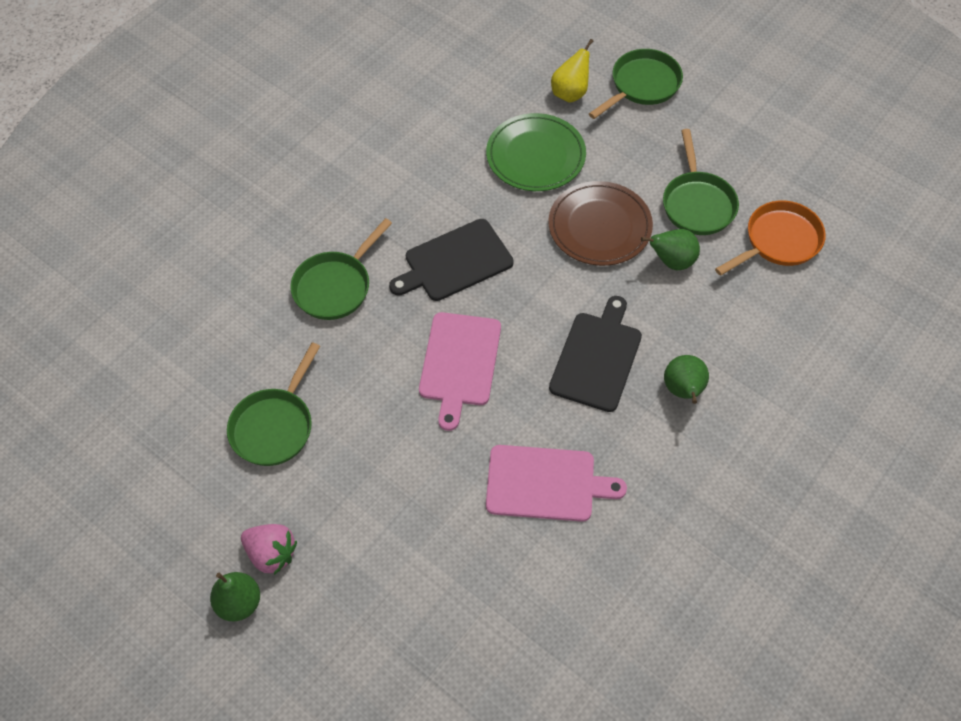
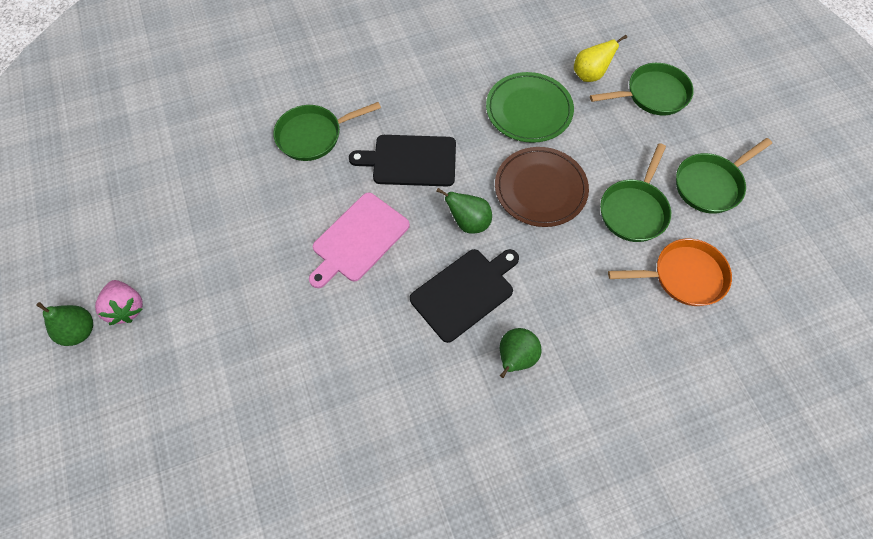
camera: 30 degrees right, 5 degrees up
green pan [227,342,320,466] -> green pan moved to [676,138,772,214]
pink cutting board [486,445,627,522] -> none
green pear [641,229,700,270] -> green pear moved to [436,188,492,234]

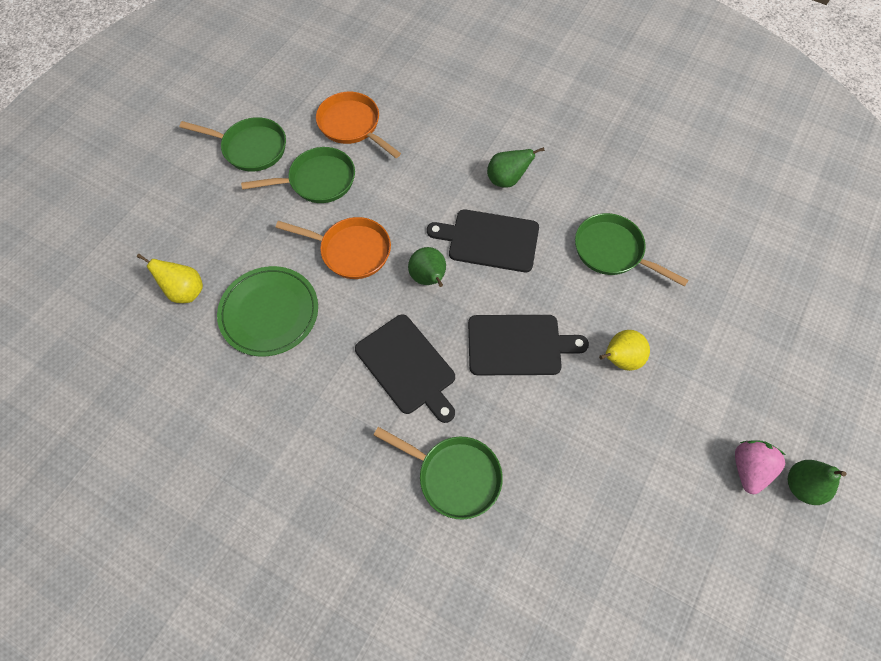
camera: 130 degrees left, 0 degrees up
pink cutting board [309,193,410,288] -> black cutting board [468,315,589,375]
brown plate [495,147,589,227] -> orange pan [276,217,391,279]
green pan [590,63,694,115] -> green pan moved to [575,213,689,287]
none -> yellow pear [599,330,650,371]

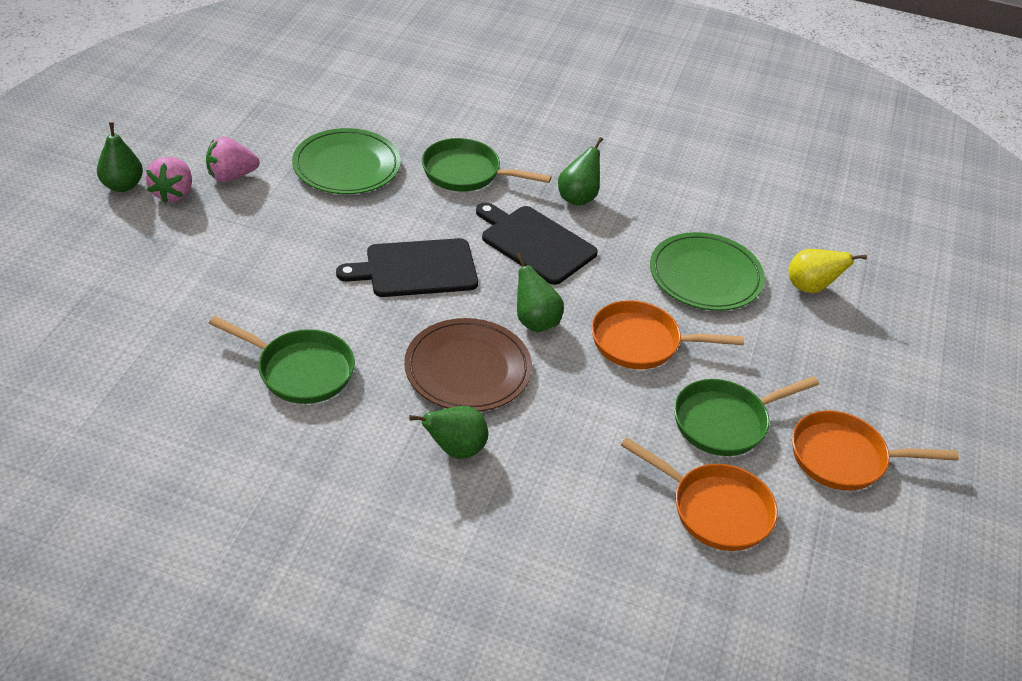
camera: 165 degrees right, 20 degrees down
green pan [179,117,286,172] -> orange pan [792,410,959,491]
black cutting board [427,209,539,272] -> brown plate [404,318,532,411]
yellow pear [599,330,650,371] -> none
none -> pink strawberry [206,137,259,182]
none -> green plate [292,128,401,194]
none -> green pear [558,137,603,206]

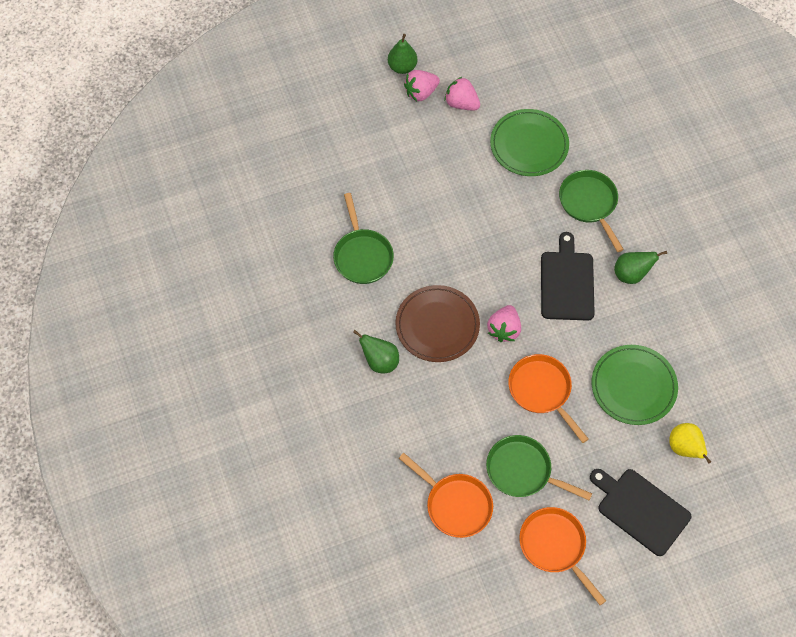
camera: 55 degrees right, 20 degrees up
black cutting board [336,238,478,297] -> black cutting board moved to [590,469,691,556]
green pear [516,253,564,332] -> pink strawberry [487,305,521,342]
orange pan [621,438,778,551] -> orange pan turned 45 degrees counterclockwise [399,453,493,538]

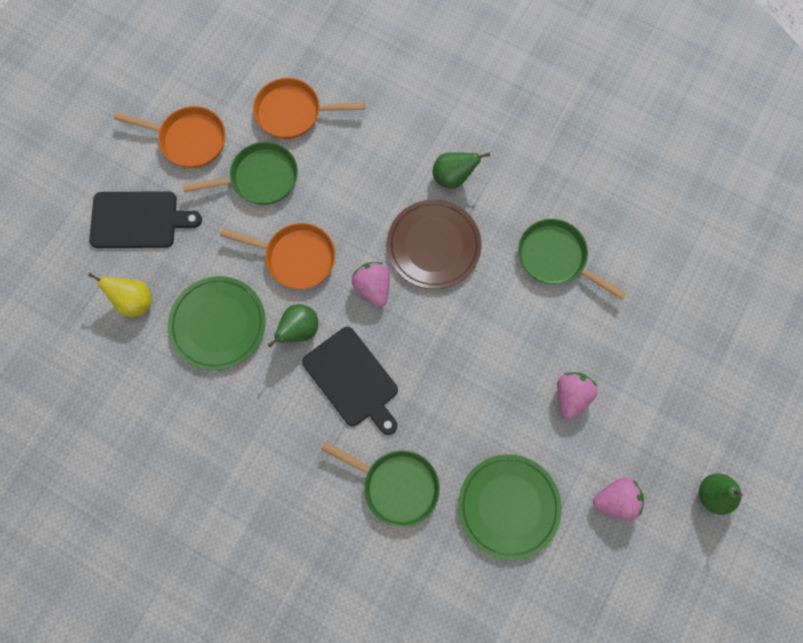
camera: 140 degrees right, 10 degrees up
pink strawberry [404,70,440,101] -> pink strawberry moved to [557,372,598,419]
green pear [614,251,667,284] -> green pear moved to [268,304,318,347]

